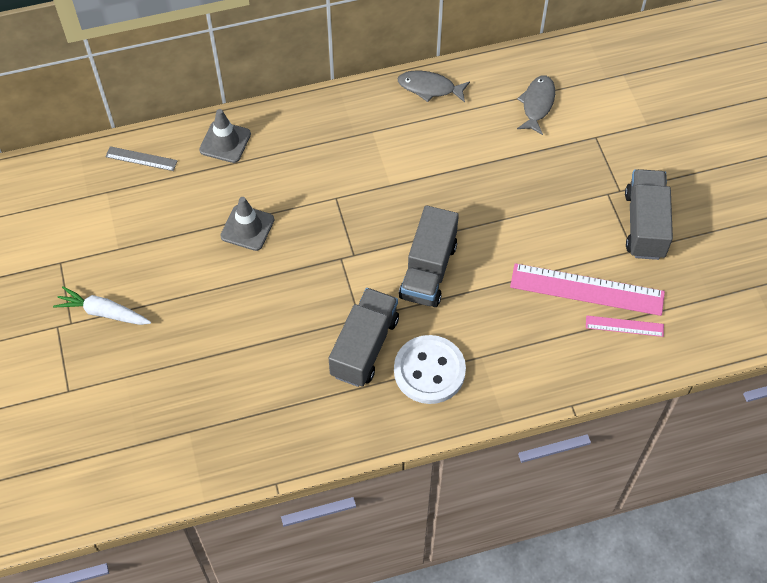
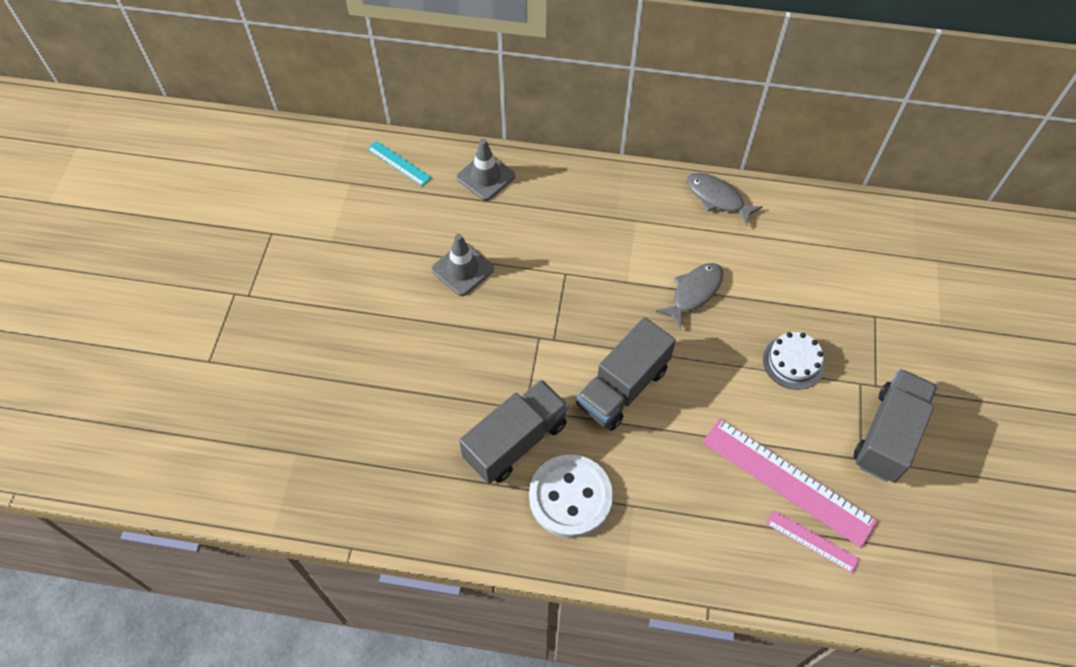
camera: 25 degrees right, 0 degrees up
white carrot [53,286,151,325] -> none
grey ruler [105,146,178,171] -> turquoise ruler [367,141,431,186]
grey fish [517,75,555,135] -> grey fish moved to [656,263,723,329]
none -> white cake [763,332,824,390]

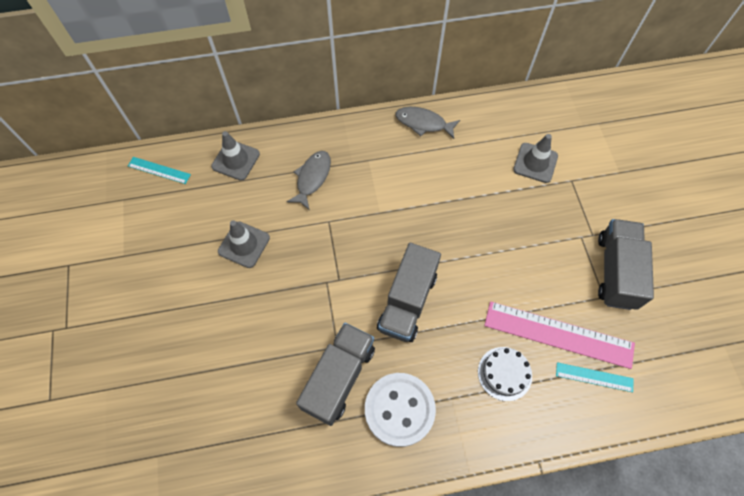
camera: 20 degrees left, 5 degrees up
grey fish [656,263,723,329] -> grey fish moved to [286,151,331,209]
white cake [763,332,824,390] -> white cake moved to [478,347,532,401]
pink ruler [766,510,859,574] -> turquoise ruler [556,362,634,392]
none -> grey traffic cone [513,134,558,183]

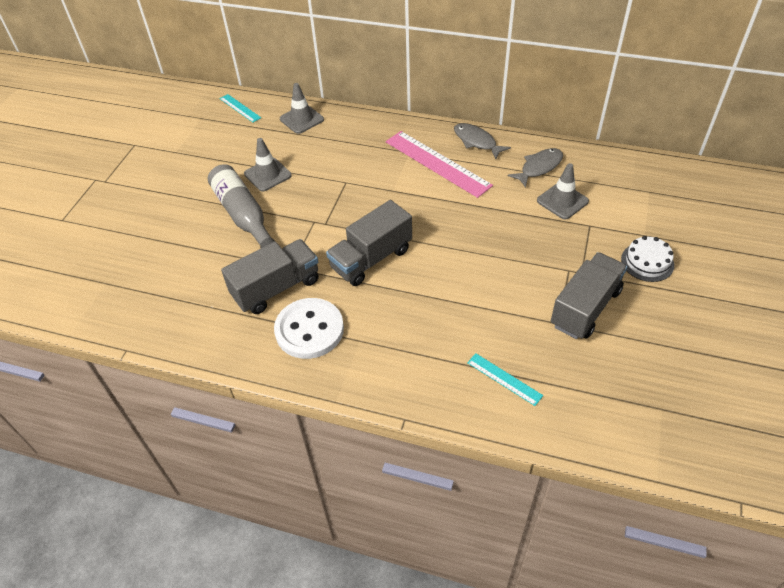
camera: 30 degrees right, 15 degrees down
grey fish [286,151,331,209] -> grey fish moved to [508,148,563,188]
white cake [478,347,532,401] -> white cake moved to [621,236,674,282]
pink ruler [484,301,635,369] -> pink ruler moved to [386,131,493,198]
none -> grey bottle [208,164,275,248]

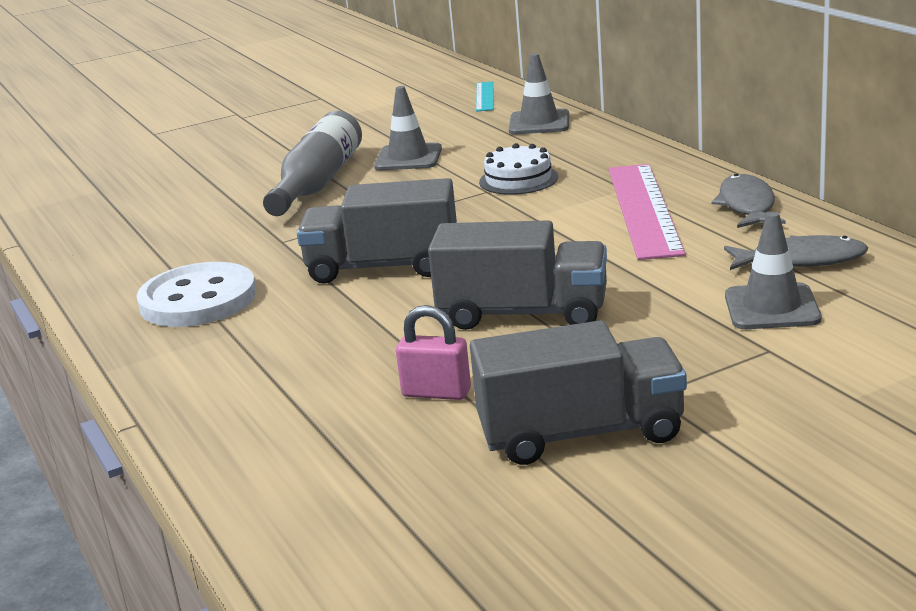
camera: 45 degrees right, 25 degrees down
grey truck [221,239,319,314] -> grey truck moved to [428,220,607,330]
turquoise ruler [467,353,543,406] -> none
white cake [621,236,674,282] -> white cake moved to [479,143,558,195]
none -> pink padlock [396,305,471,400]

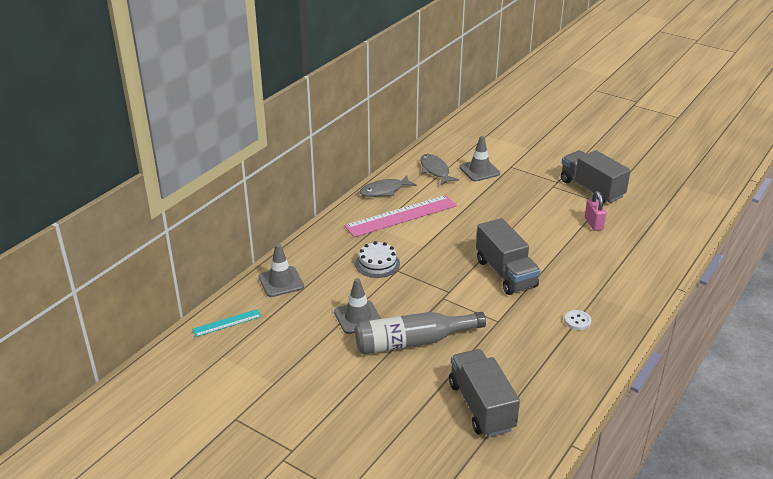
camera: 120 degrees left, 10 degrees up
white button [136,262,256,327] -> white button [564,310,591,330], size x0.43
grey truck [428,220,607,330] -> grey truck moved to [449,349,520,437]

